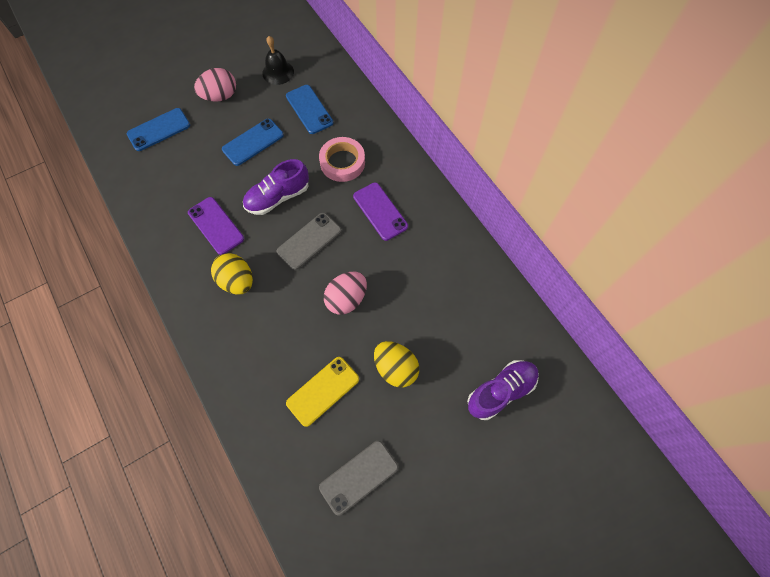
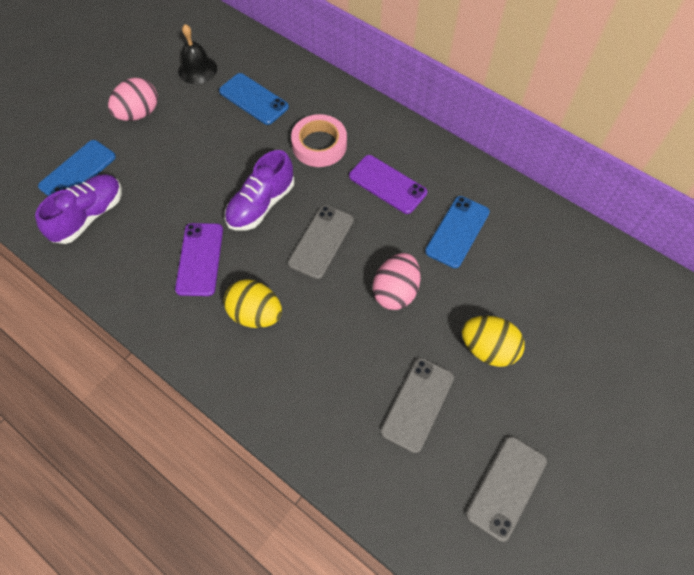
camera: 20 degrees left, 5 degrees down
purple phone [188,197,244,255] -> purple phone turned 60 degrees clockwise [175,223,223,296]
blue phone [222,119,284,166] -> blue phone moved to [425,196,490,268]
yellow phone [286,357,359,427] -> grey phone [381,358,454,453]
purple shoe [467,360,539,420] -> purple shoe moved to [35,174,122,244]

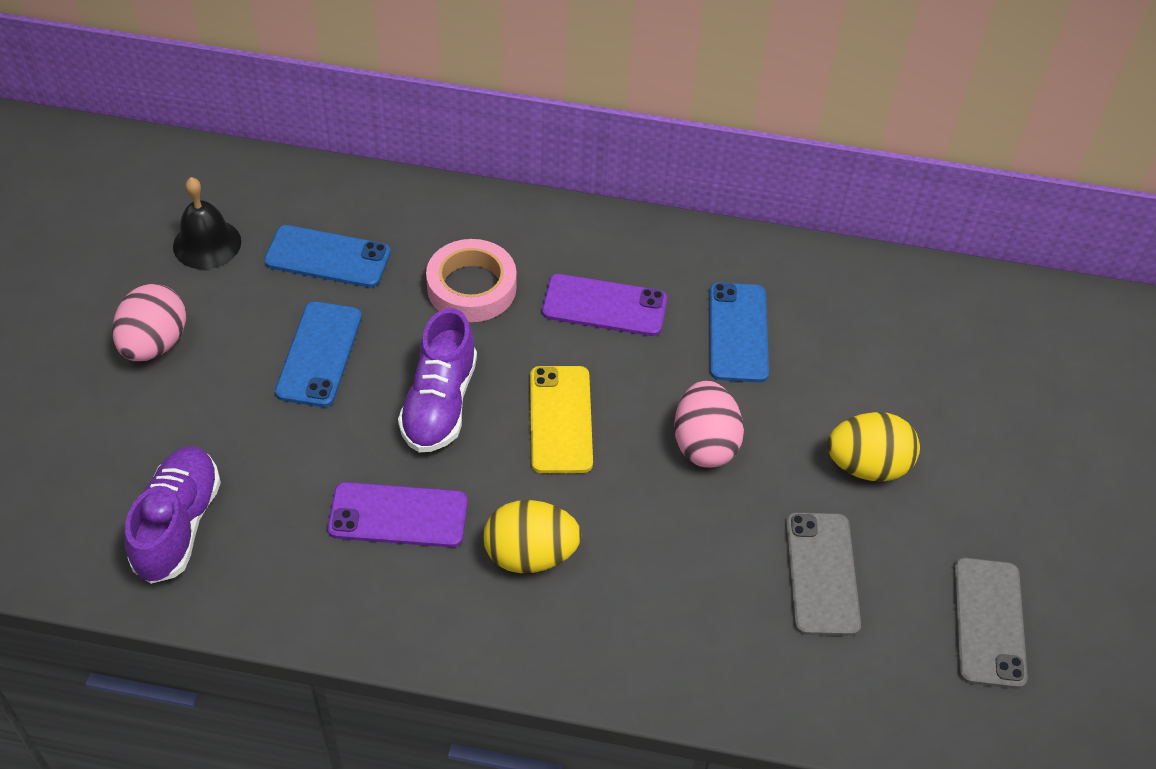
camera: 30 degrees left, 10 degrees down
blue phone [38,140,116,196] -> blue phone moved to [275,301,362,407]
purple phone [175,223,223,296] -> purple phone turned 60 degrees counterclockwise [327,482,468,547]
grey phone [288,205,354,279] -> yellow phone [530,366,593,473]

